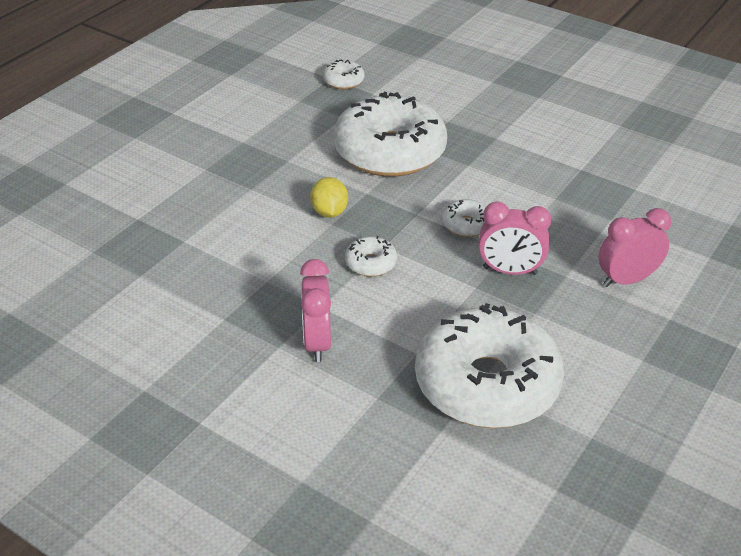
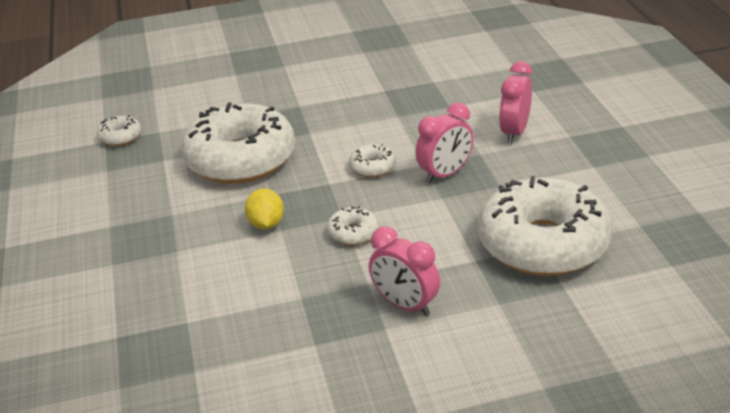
camera: 45 degrees left, 5 degrees down
yellow lemon [310,177,348,218] -> yellow lemon turned 45 degrees clockwise [245,188,284,230]

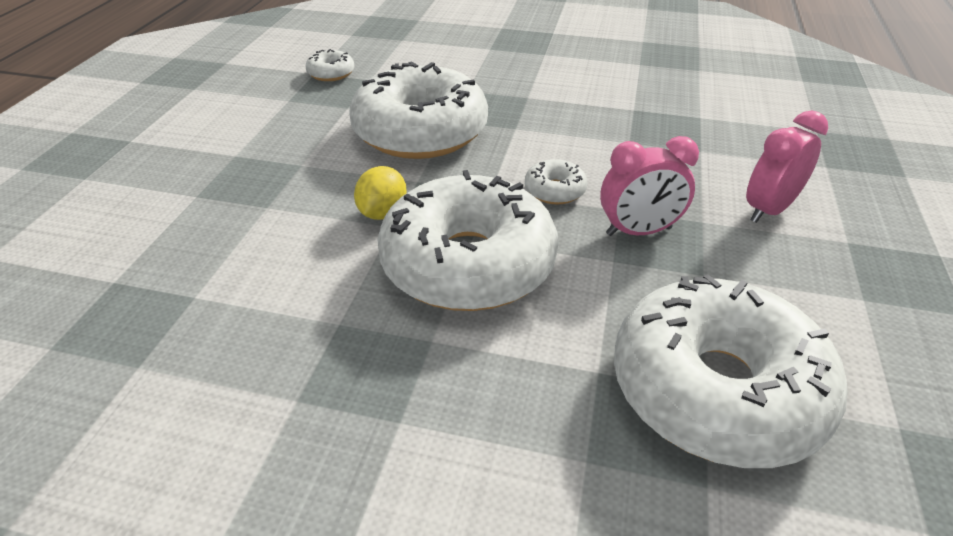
camera: 25 degrees right, 5 degrees up
white donut [327,206,378,245] -> white donut [377,170,558,311], size x2.46
pink clock [369,227,440,316] -> none

